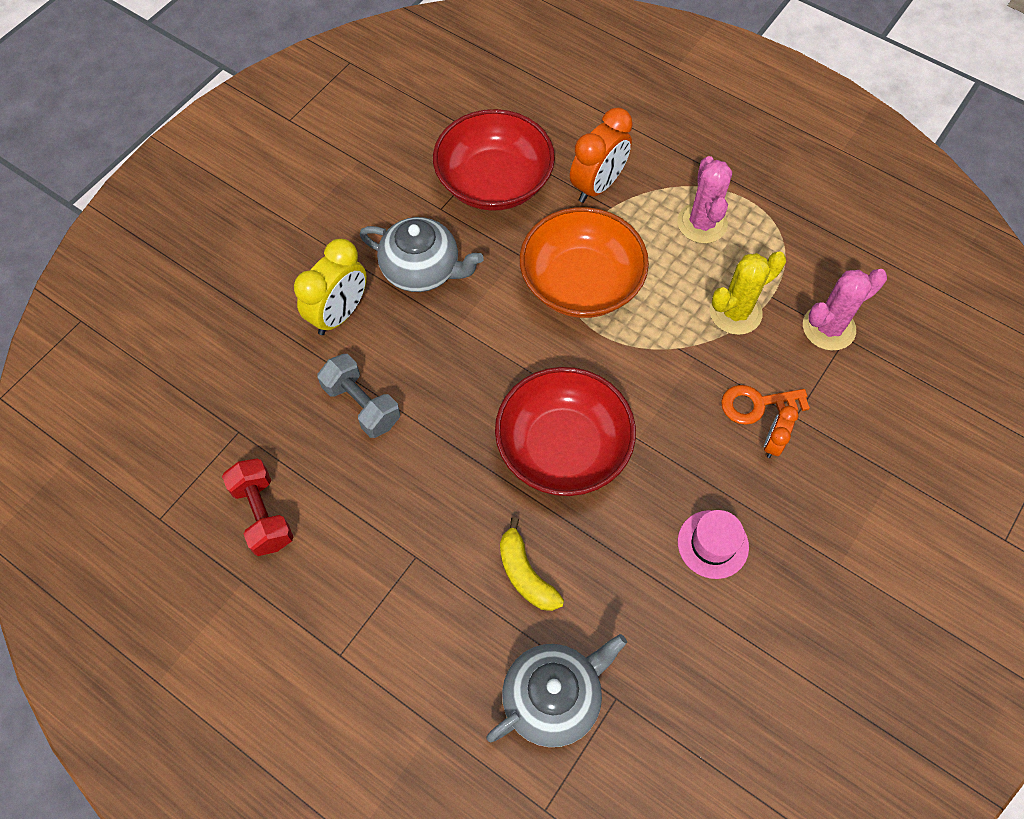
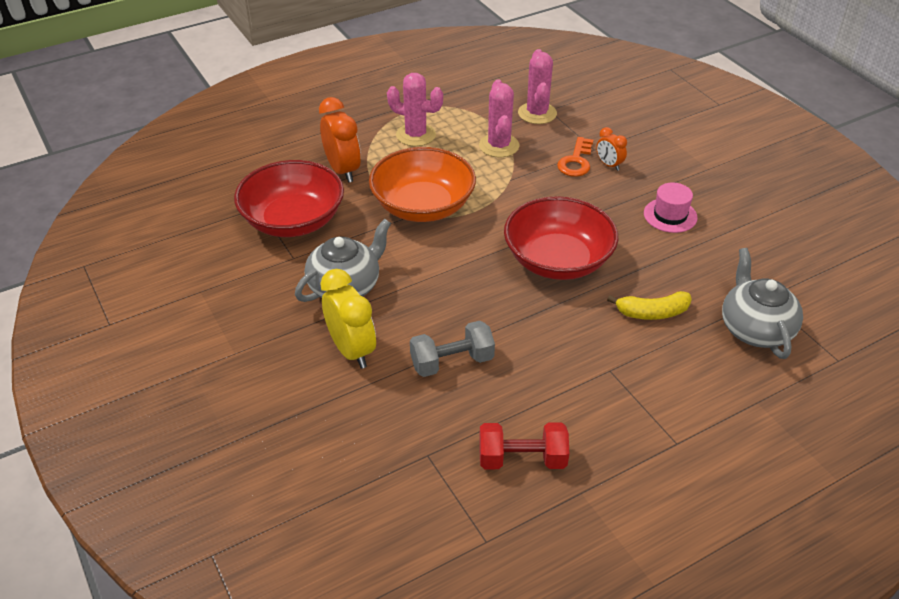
camera: 65 degrees left, 20 degrees down
yellow cactus [710,251,786,335] -> pink cactus [479,79,520,157]

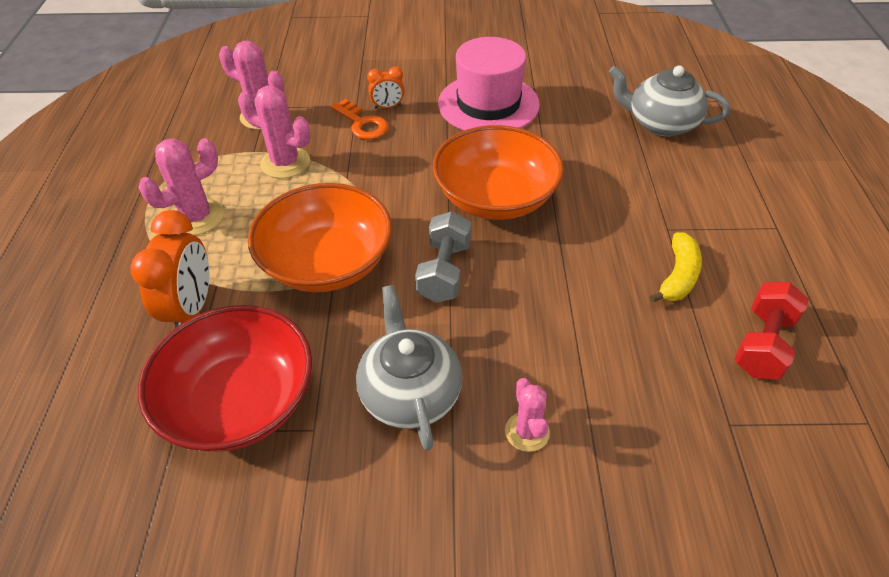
camera: 60 degrees left, 5 degrees up
orange clock [319,97,361,183] -> orange clock turned 90 degrees clockwise [130,210,209,328]
yellow clock [320,269,376,369] -> pink cactus [505,378,550,452]
grey dumbbell [410,321,495,377] -> grey dumbbell moved to [415,211,471,303]
red bowl [504,196,618,280] -> orange bowl [432,125,564,220]
yellow banana [607,291,692,320] -> yellow banana moved to [649,232,702,303]
pink hat [644,182,698,233] -> pink hat [438,37,540,131], size x1.86

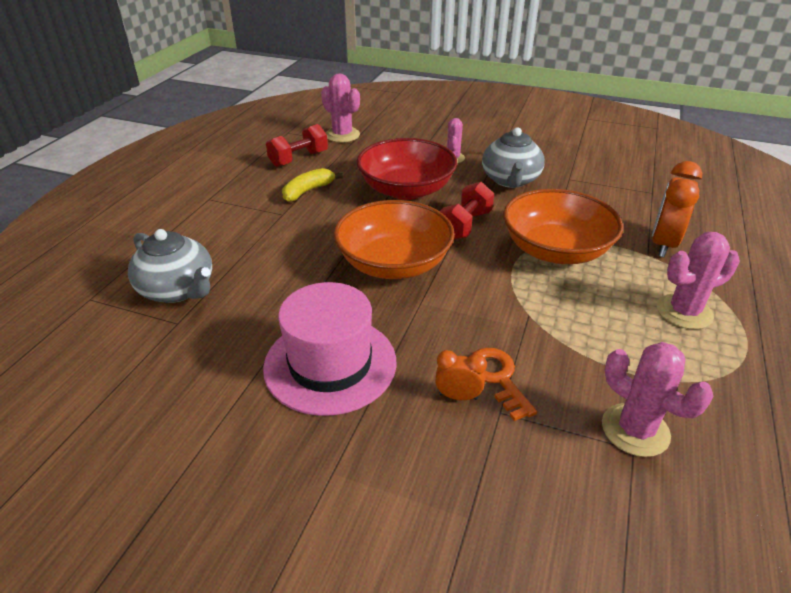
camera: 160 degrees left, 10 degrees down
red bowl [138,305,312,452] -> red bowl moved to [356,138,457,200]
pink cactus [238,86,310,178] -> pink cactus moved to [321,73,360,143]
grey dumbbell [415,211,471,303] -> red dumbbell [439,182,494,240]

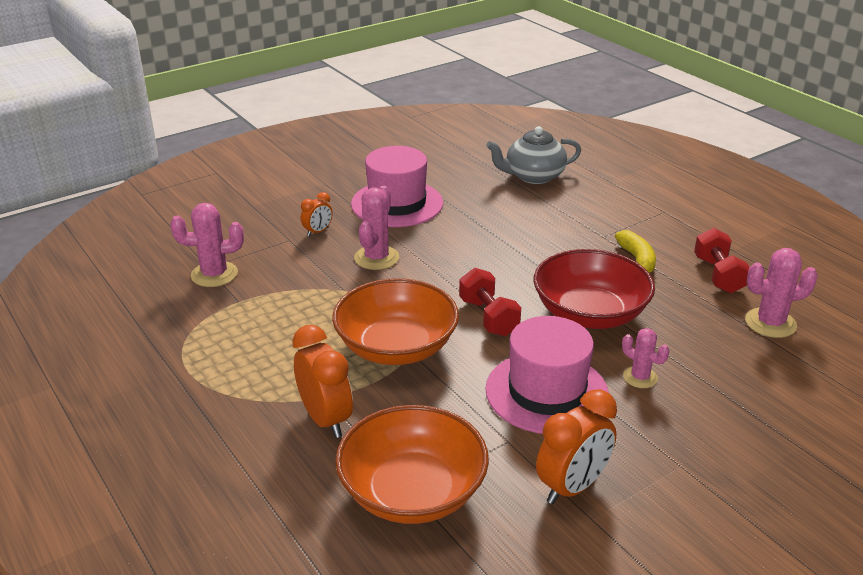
camera: 125 degrees right, 5 degrees down
orange bowl [334,200,455,279] -> orange bowl moved to [335,405,489,524]
orange key [471,348,537,421] -> none
grey teapot [482,127,545,188] -> pink hat [485,316,609,434]
pink cactus [657,232,740,330] -> pink cactus moved to [354,186,399,270]
none -> orange clock [536,389,617,504]

